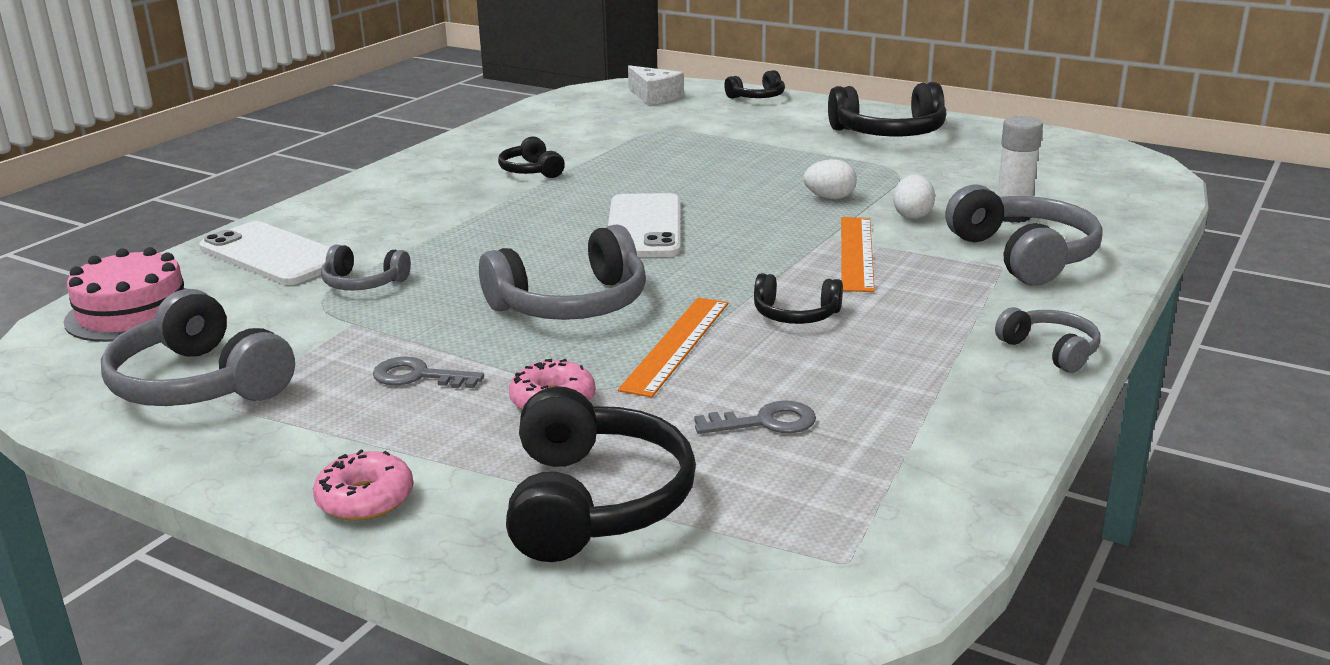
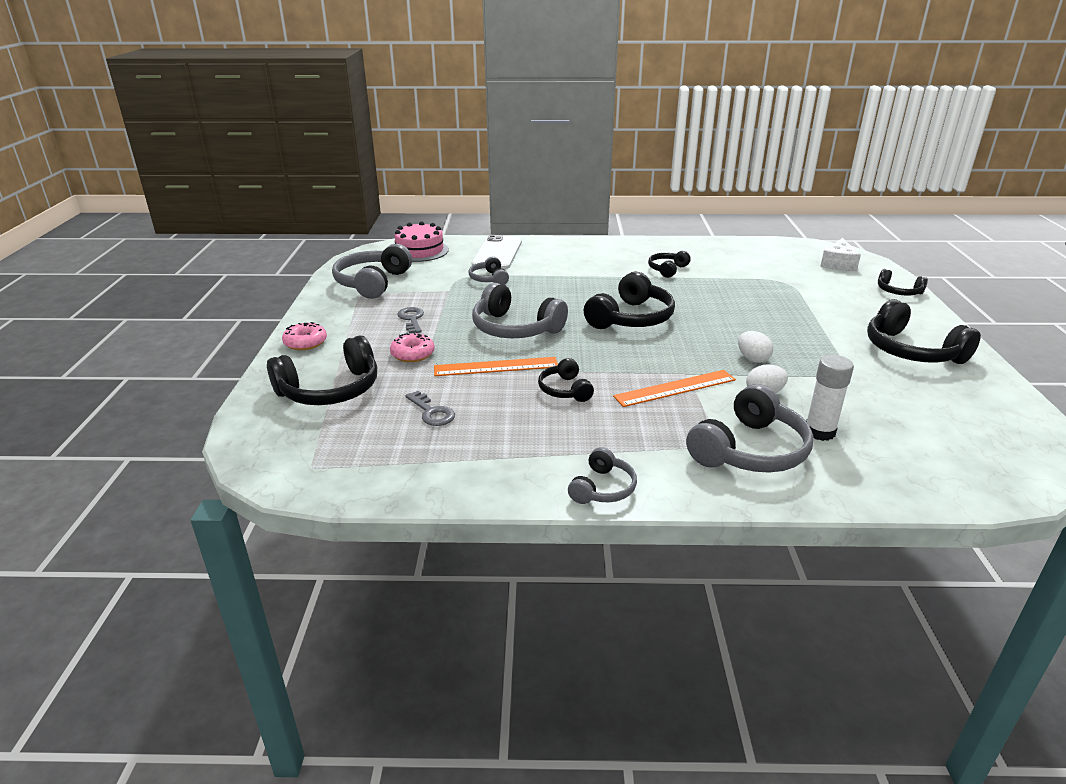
camera: 60 degrees right, 5 degrees up
white phone [608,193,680,257] -> black headphones [584,272,675,329]

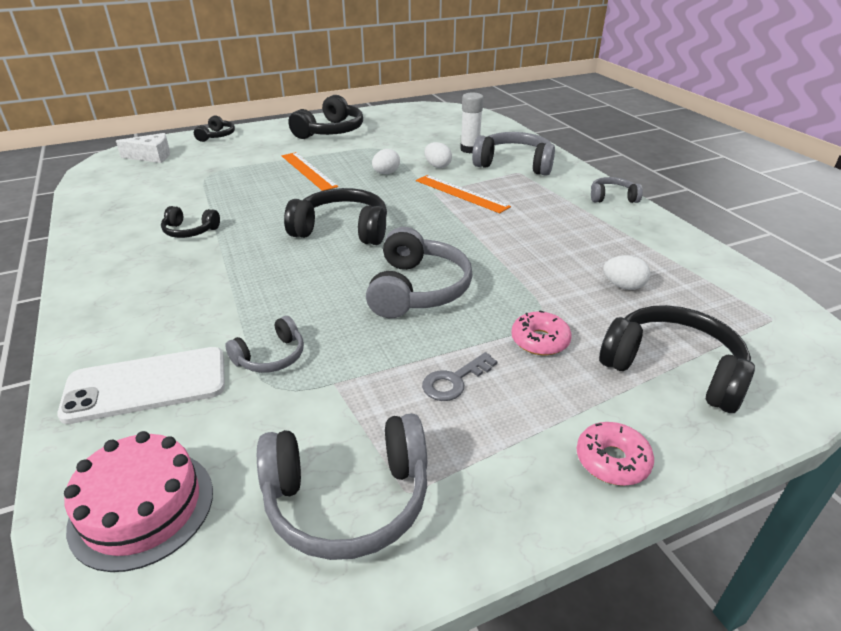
camera: 115 degrees left, 5 degrees up
grey key [405,391,455,426] -> white egg [603,255,650,290]
orange ruler [434,357,558,376] -> orange ruler moved to [282,152,338,191]
black headphones [538,358,594,402] -> none

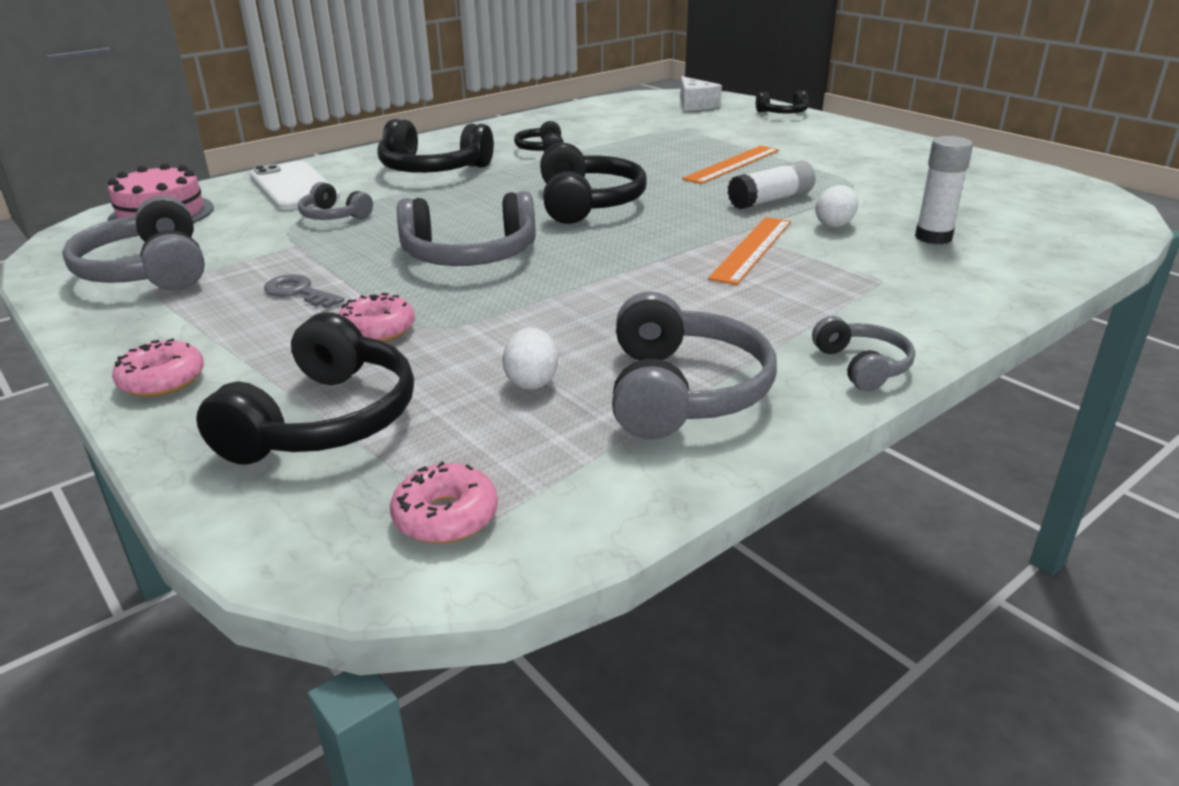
camera: 75 degrees right, 5 degrees down
black headphones [288,95,363,139] -> black headphones moved to [377,119,494,173]
white egg [372,149,400,174] -> white glue stick [727,161,816,209]
grey headphones [472,132,555,176] -> grey headphones moved to [612,291,777,439]
none -> pink donut [390,461,498,544]

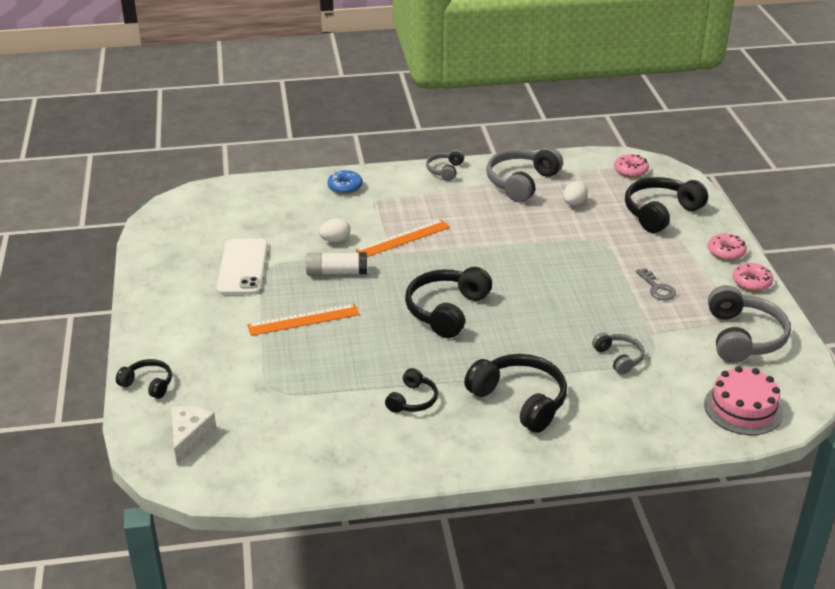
camera: 150 degrees left, 5 degrees up
white phone [250,161,340,210] -> white phone moved to [217,239,268,295]
pink donut [338,293,415,342] -> pink donut moved to [733,263,773,291]
grey headphones [397,191,536,266] -> none
white glue stick [915,136,973,244] -> none
none -> blue donut [327,170,363,194]

